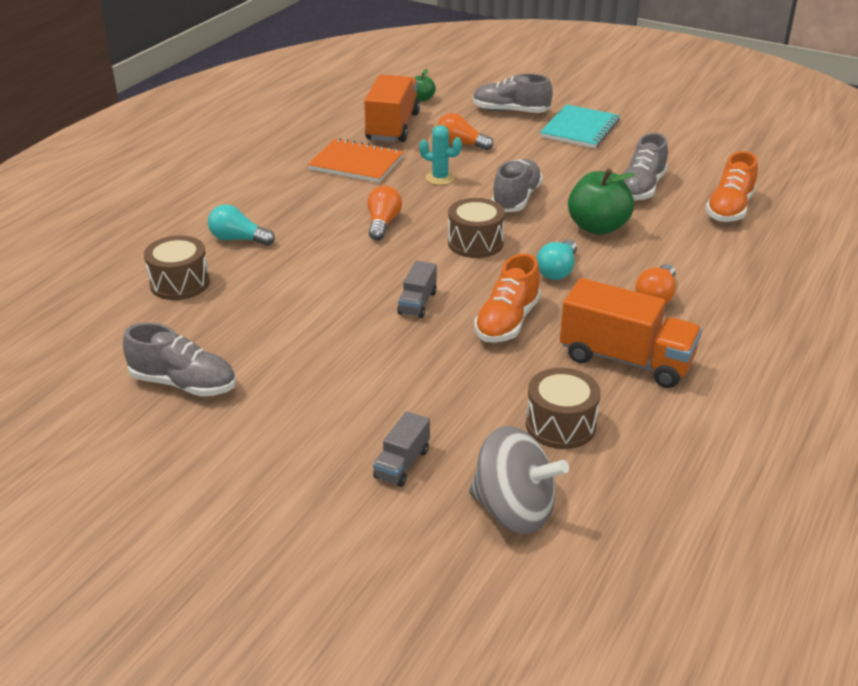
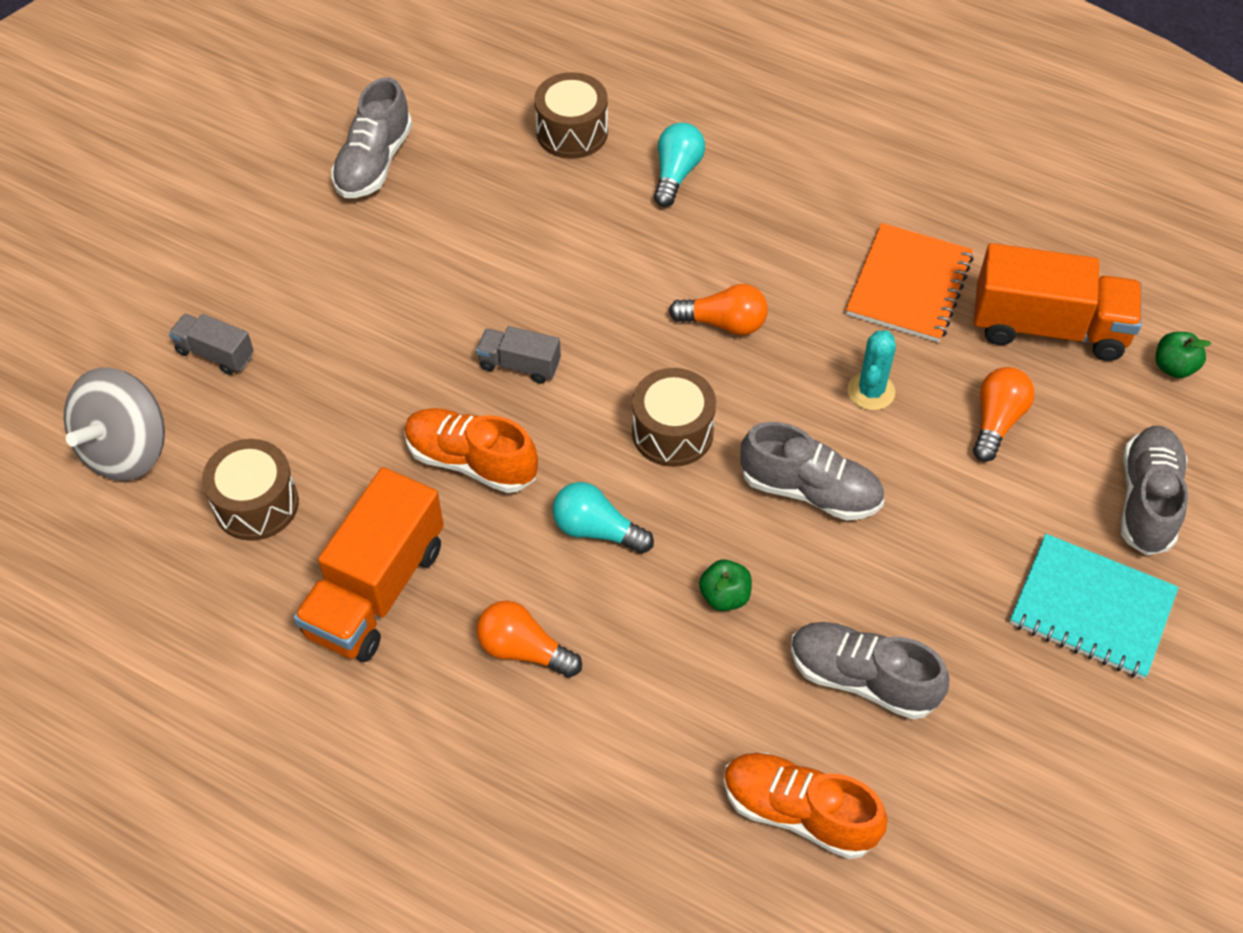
camera: 90 degrees right, 20 degrees up
green apple [568,169,635,235] -> green apple [699,559,752,611], size x0.51

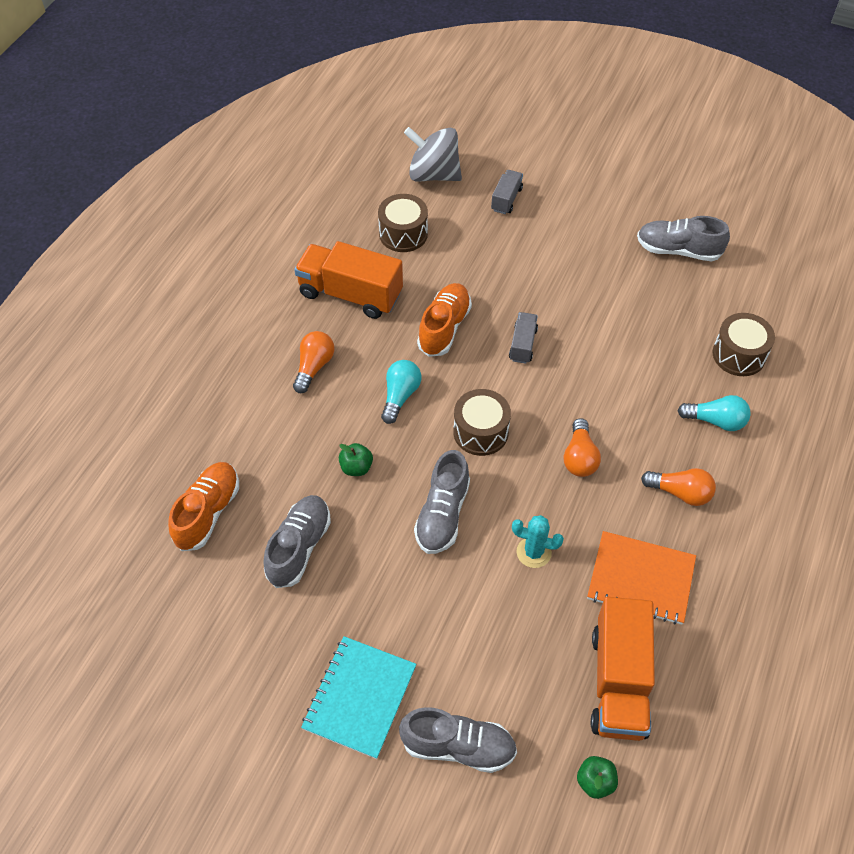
camera: 85 degrees right, 0 degrees up
orange light bulb [973,367,1034,462] -> orange light bulb moved to [641,468,716,506]

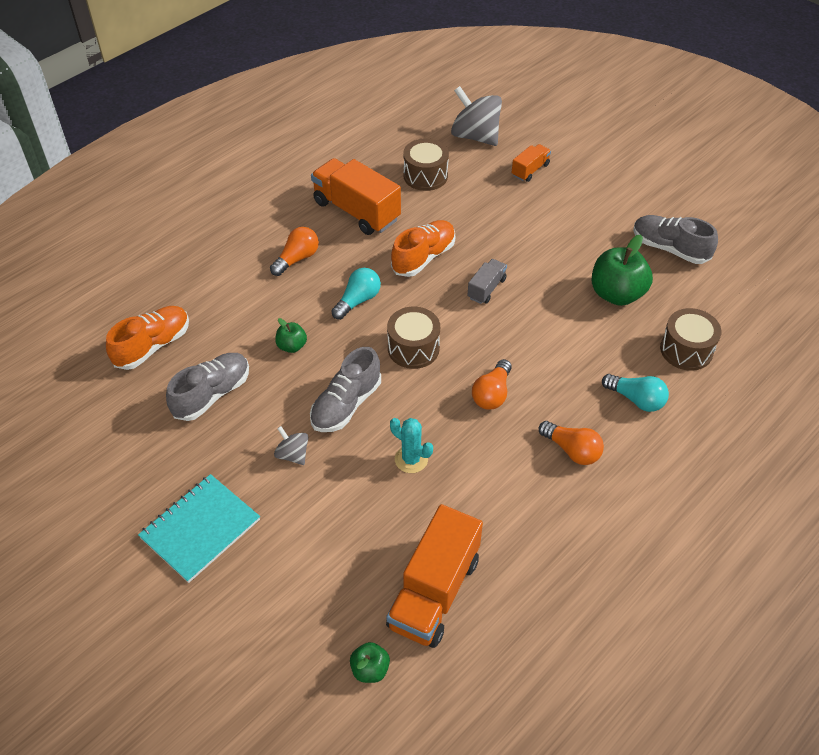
camera: 20 degrees right, 5 degrees down
grey shoe [399,707,517,773] -> none
grey truck [491,170,523,214] -> orange truck [512,144,551,182]
orange notebook [587,531,696,625] -> none
none -> grey spinning top [274,426,308,465]
none -> green apple [592,234,653,306]

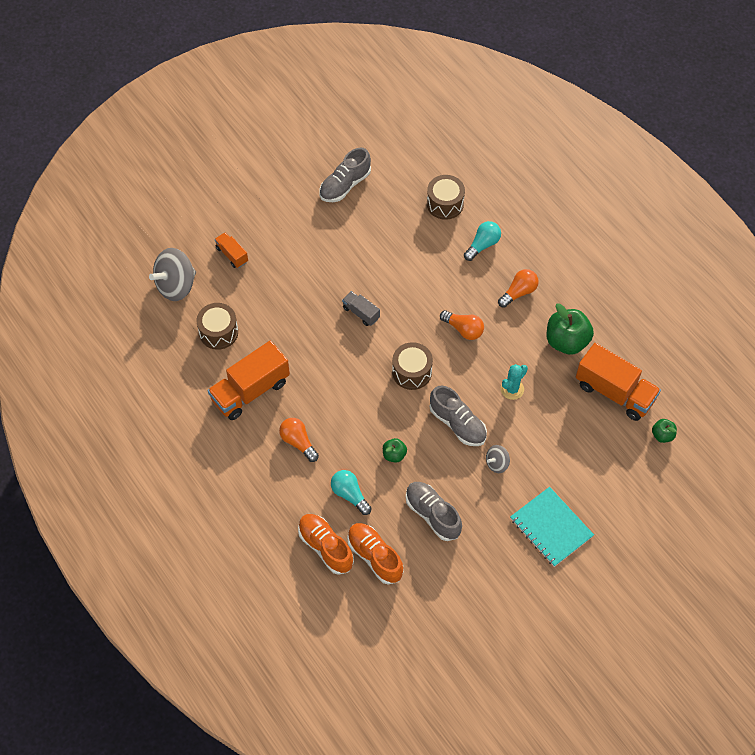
camera: 80 degrees left, 10 degrees up
turquoise light bulb [331,268,381,320] -> turquoise light bulb moved to [331,470,372,515]
orange shoe [391,220,456,277] -> orange shoe moved to [298,514,354,575]
green apple [592,234,653,306] -> green apple moved to [546,303,594,355]

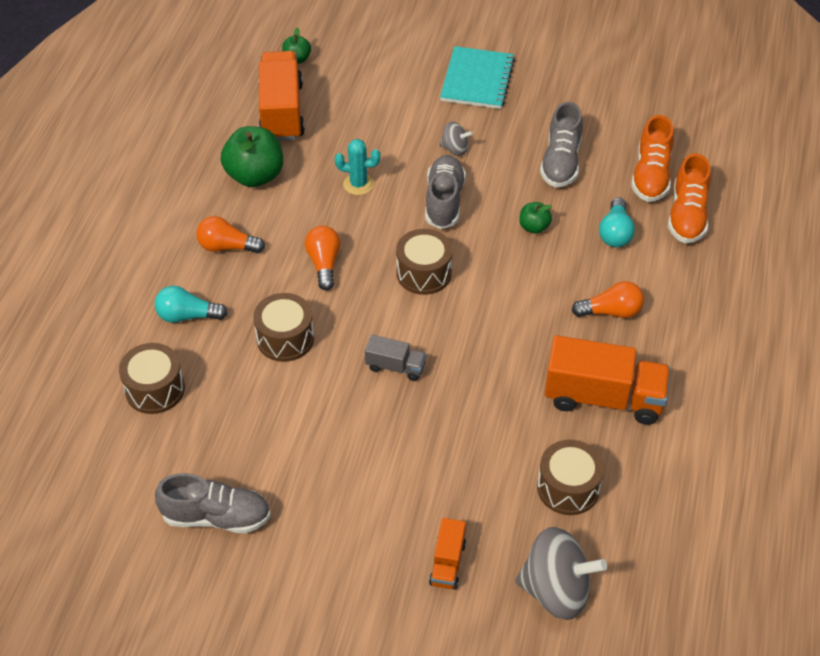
camera: 130 degrees left, 10 degrees down
orange light bulb [279,418,319,462] -> orange light bulb turned 105 degrees counterclockwise [572,281,644,318]
grey truck [342,291,380,326] -> grey truck turned 75 degrees counterclockwise [365,335,426,381]
none -> brown drum [253,293,314,362]

